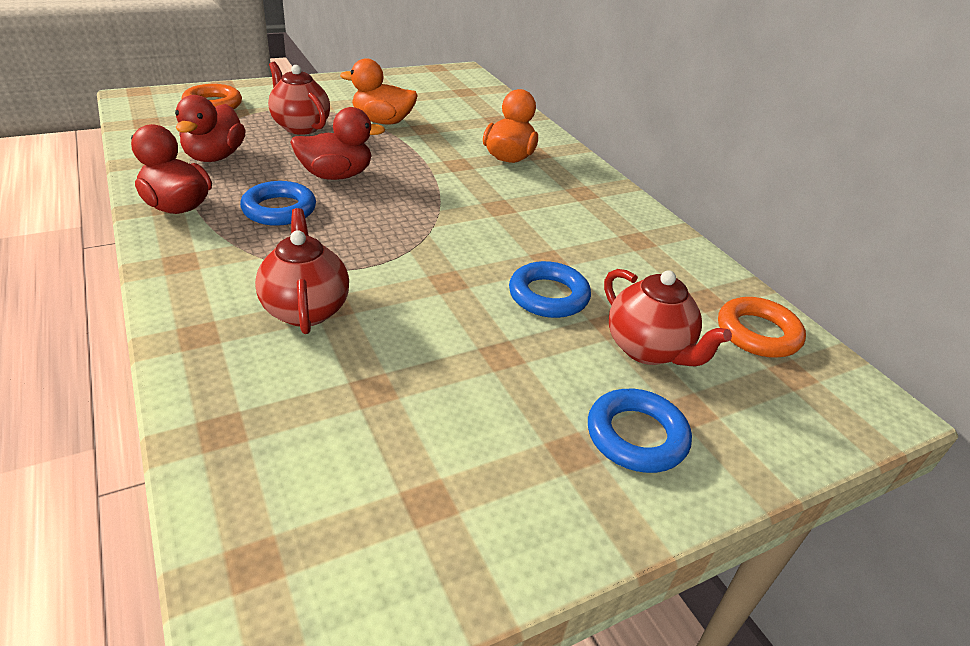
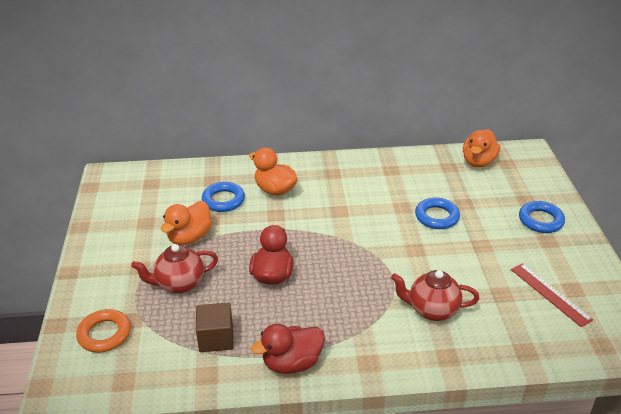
camera: 65 degrees left, 0 degrees up
red duck [175,95,246,162] -> brown cube [196,302,233,352]
blue ring [240,181,316,226] -> blue ring moved to [202,182,245,212]
red teapot [604,269,732,366] -> none
orange ring [718,297,806,358] -> orange duck [463,129,500,167]
none -> red ruler [511,263,593,327]

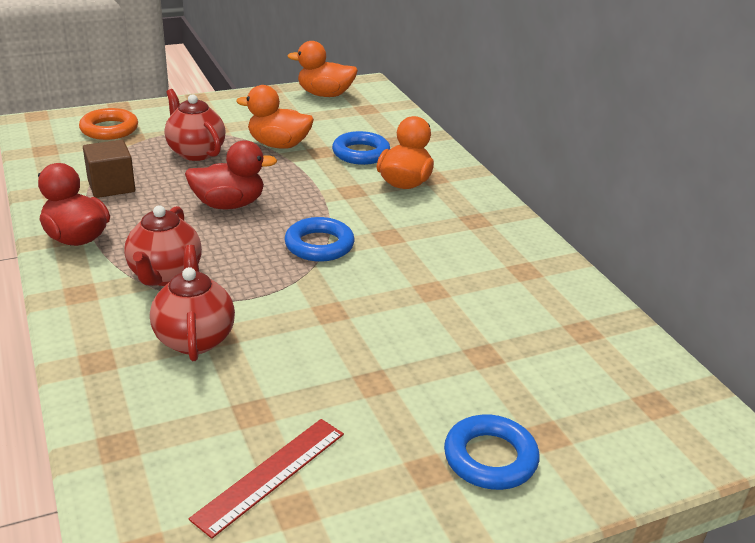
camera: 70 degrees right, 5 degrees down
blue ring [415,198,460,229] -> blue ring moved to [284,217,354,262]
orange duck [463,129,500,167] -> orange duck moved to [287,41,358,97]
none -> red teapot [124,205,202,286]

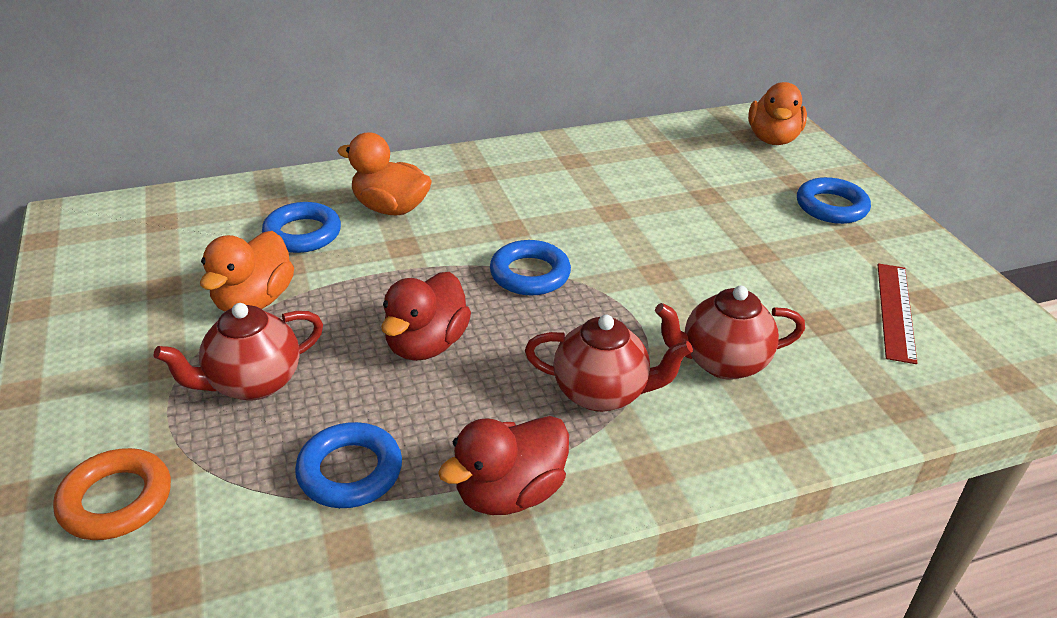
camera: 85 degrees left, 5 degrees up
brown cube [83,140,135,198] -> blue ring [295,422,402,508]
red duck [185,140,277,209] -> red duck turned 150 degrees counterclockwise [381,272,471,361]
red ruler [189,419,344,539] -> red ruler turned 60 degrees clockwise [878,263,918,364]
orange duck [287,41,358,97] -> orange duck moved to [748,82,807,145]

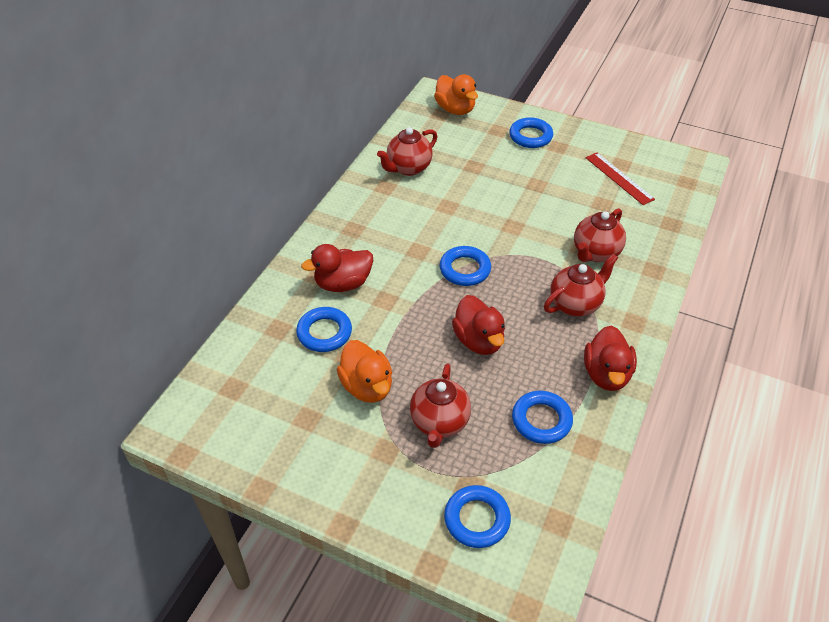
camera: 45 degrees left, 10 degrees up
orange ring [53,448,171,540] -> blue ring [444,485,511,548]
orange duck [337,133,432,216] -> red duck [301,244,373,292]
none -> red teapot [377,127,437,176]

